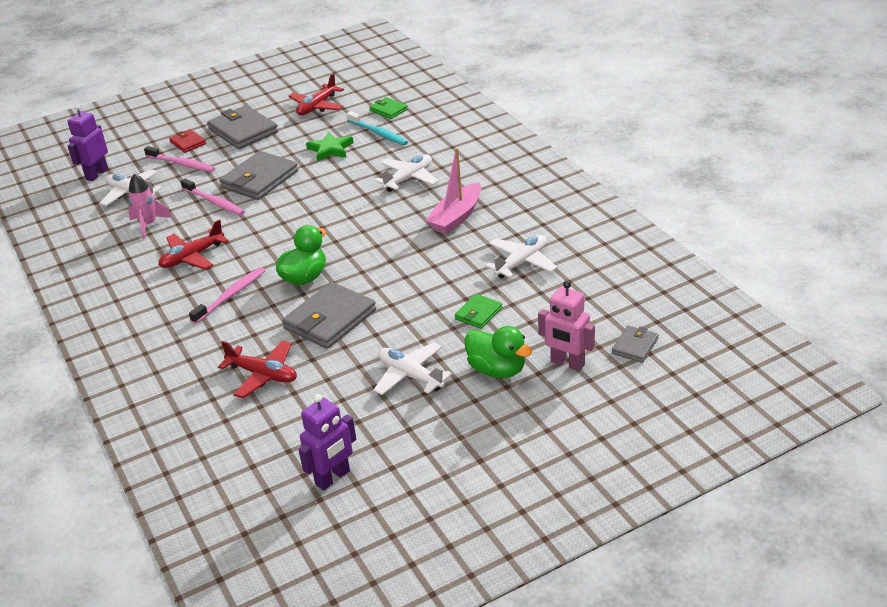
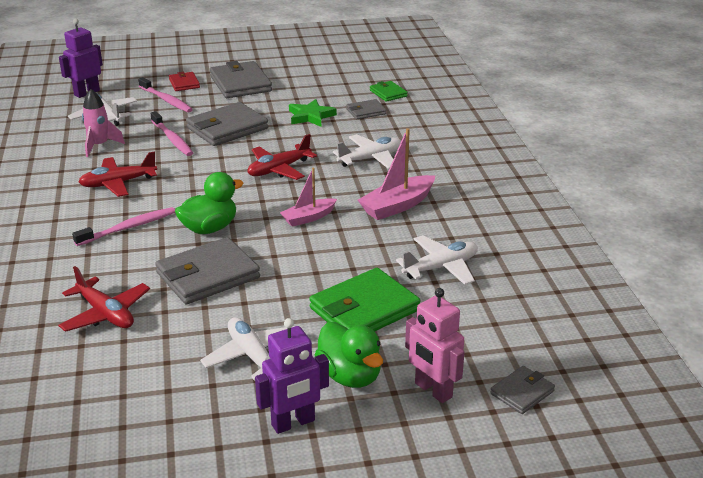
camera: 15 degrees right, 5 degrees down
red plane [288,73,344,115] -> red plane moved to [248,134,317,180]
purple robot [298,394,356,490] -> purple robot moved to [255,318,329,434]
turquoise toothbrush [347,111,408,145] -> grey wallet [346,99,386,119]
green wallet [455,294,502,329] -> green wallet [309,268,421,331], size x1.91
none -> pink boat [280,168,337,227]

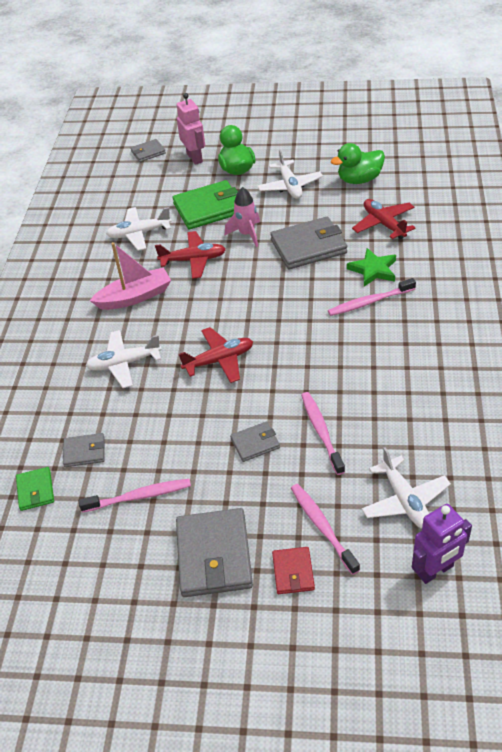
camera: 160 degrees left, 15 degrees up
red plane [78,151,157,197] -> red plane moved to [155,231,226,279]
pink rocket [82,89,125,157] -> pink rocket moved to [225,187,260,247]
green duck [175,172,244,234] -> green duck moved to [331,143,385,184]
grey wallet [186,102,268,146] -> grey wallet [230,422,280,462], size x0.52
purple robot [255,318,329,434] -> none
pink boat [280,168,337,227] -> none
green star [289,99,337,127] -> green star moved to [347,248,396,287]
none -> pink toothbrush [79,479,191,513]

